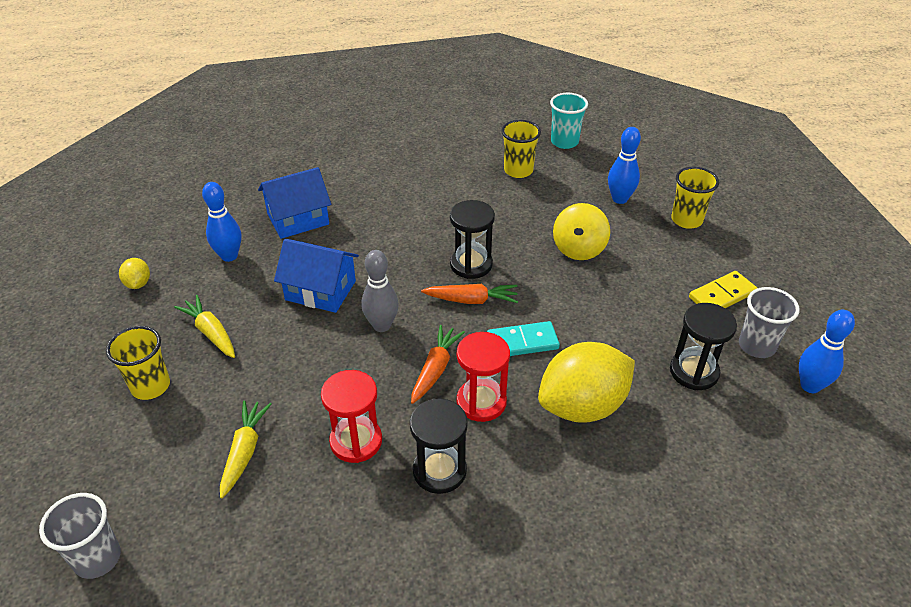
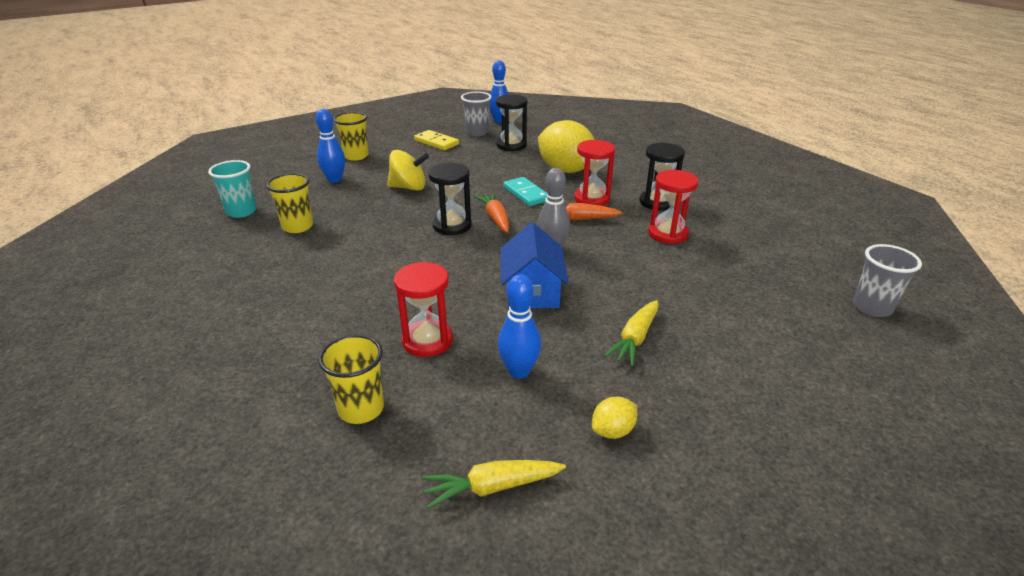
camera: 110 degrees left, 10 degrees down
yellow cup [106,326,170,400] -> yellow cup moved to [318,334,384,424]
yellow carrot [220,400,271,498] -> yellow carrot moved to [422,460,566,509]
blue house [258,167,331,239] -> red hourglass [394,262,453,357]

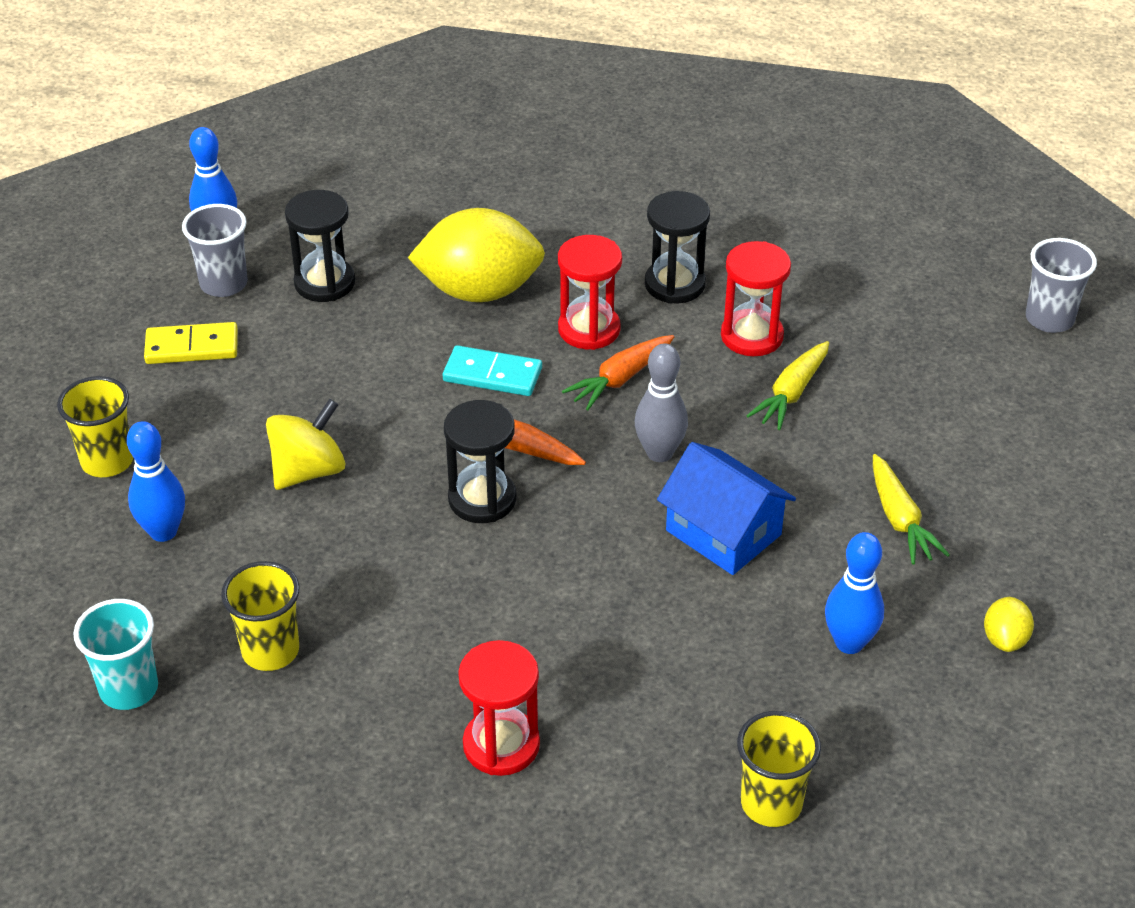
camera: 45 degrees left, 10 degrees up
red hourglass [394,262,453,357] -> red hourglass moved to [458,640,540,776]
yellow carrot [422,460,566,509] -> yellow carrot moved to [746,341,829,430]

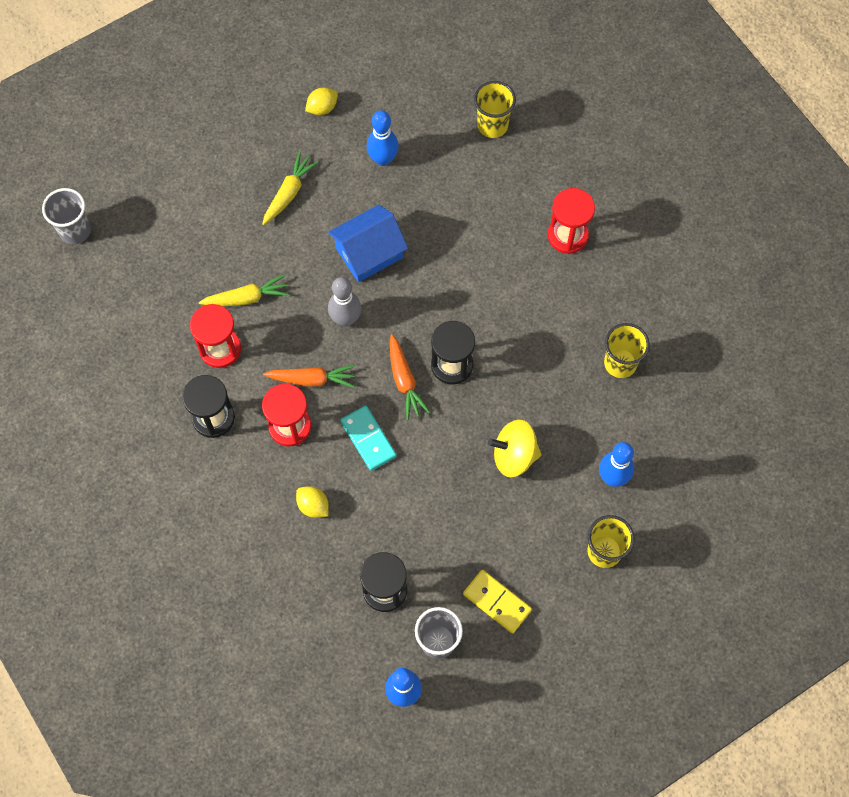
camera: 135 degrees left, 25 degrees up
turquoise cup [73,599,158,710] -> none
yellow lemon [408,208,545,302] -> yellow lemon [296,486,329,518], size x0.43
blue house [657,442,796,575] -> blue house turned 60 degrees clockwise [328,205,408,282]

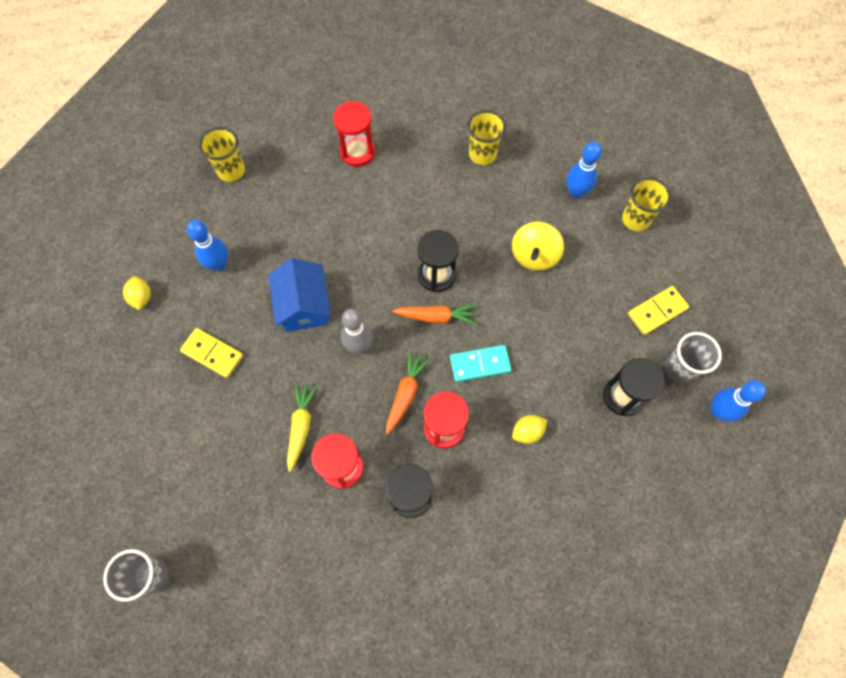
camera: 70 degrees left, 0 degrees up
yellow carrot [262,152,319,225] -> yellow domino [180,328,243,378]

